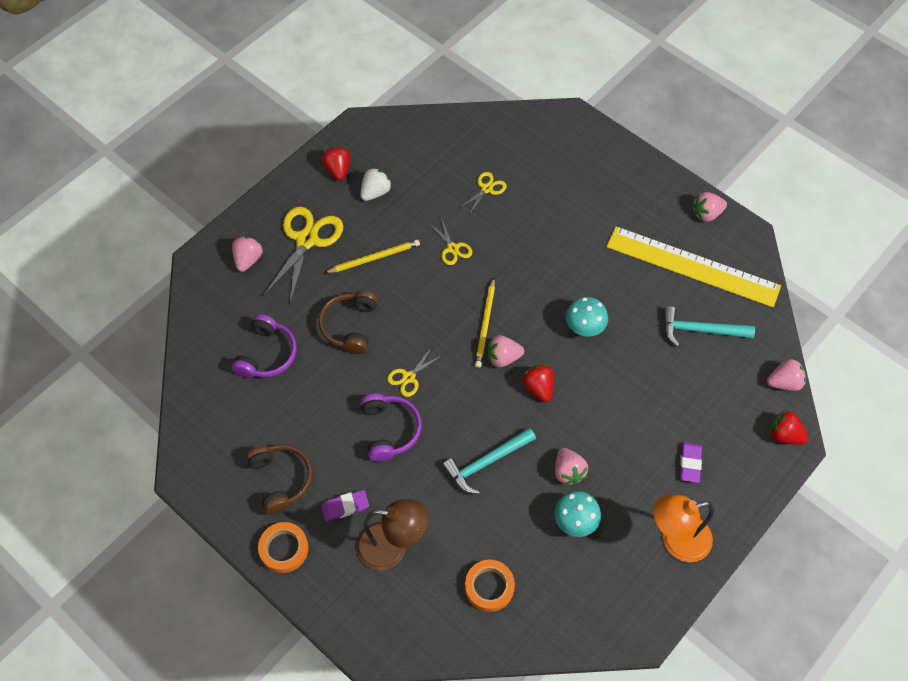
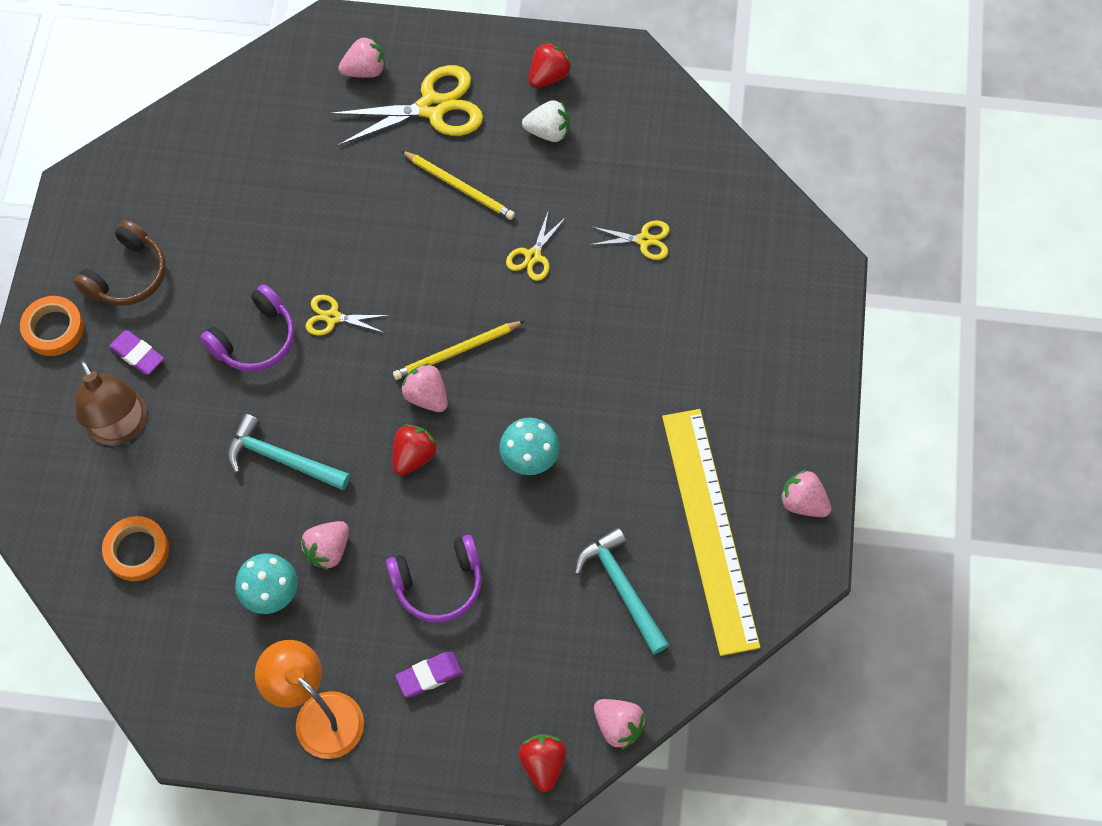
camera: 55 degrees right, 5 degrees up
purple headphones [232,314,297,378] -> purple headphones moved to [386,535,482,623]
brown headphones [318,290,378,354] -> none

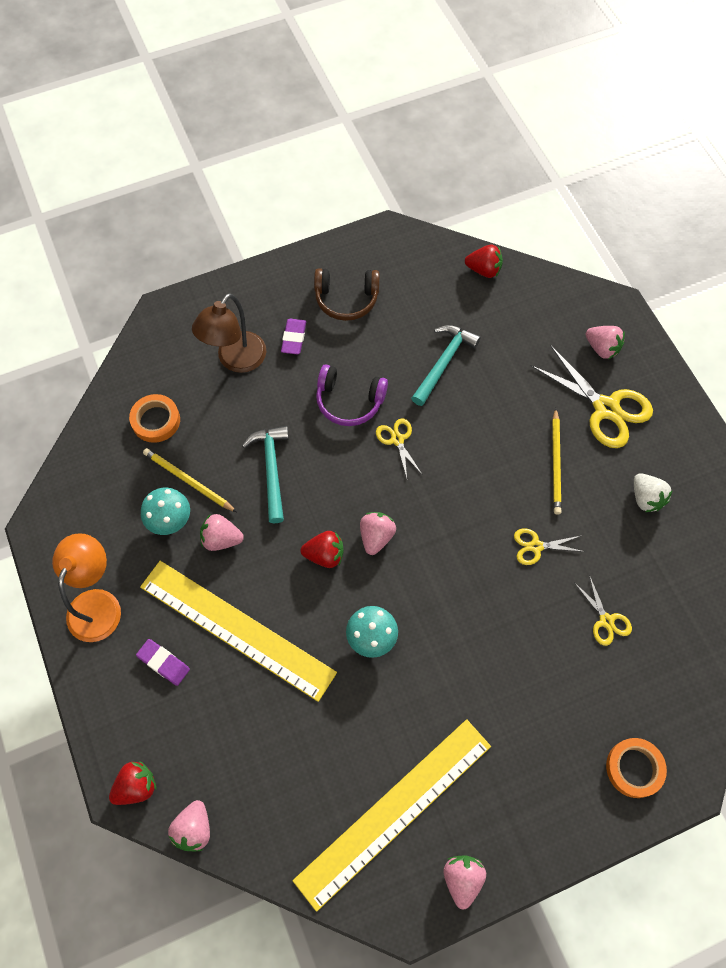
camera: 60 degrees right, 0 degrees up
orange tape [20,296,84,356] -> orange tape moved to [606,738,667,798]
purple headphones [386,535,482,623] -> yellow ruler [140,561,337,702]
yellow pencil [393,321,524,380] -> yellow pencil moved to [143,448,237,512]
red strawberry [529,42,572,88] -> red strawberry moved to [465,245,503,278]
turquoise hammer [575,527,669,655] -> turquoise hammer moved to [411,325,481,406]

